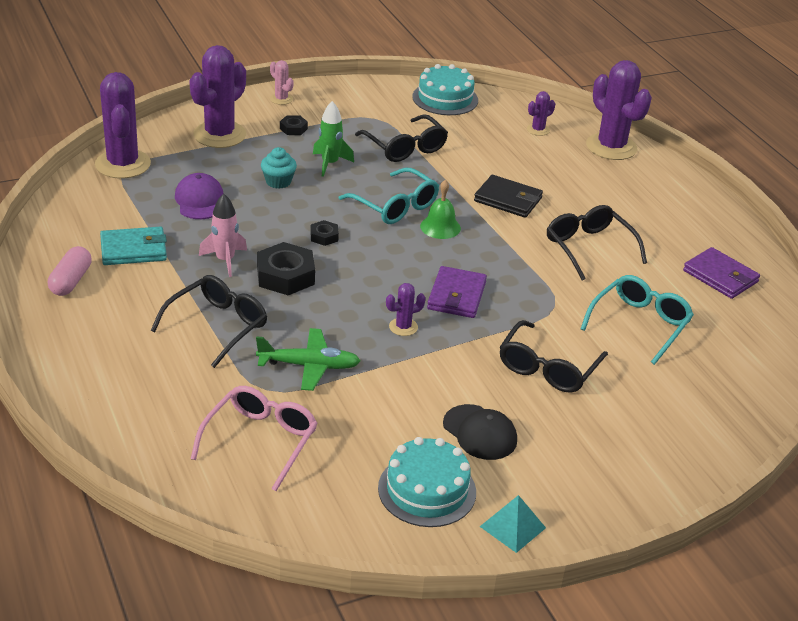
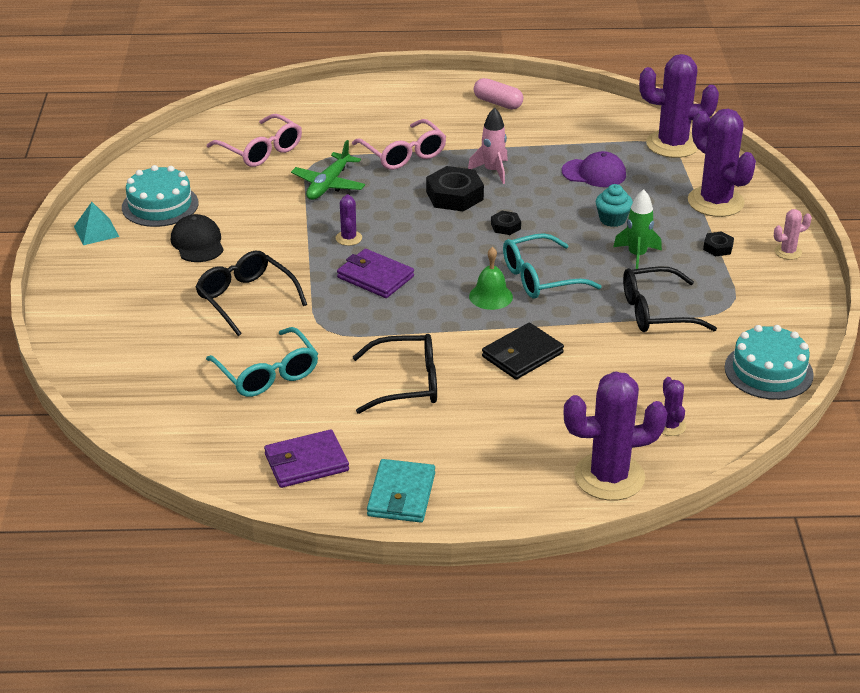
camera: 115 degrees right, 0 degrees up
turquoise wallet [100,226,167,265] -> turquoise wallet moved to [367,459,435,523]
black glasses [151,275,267,368] -> pink glasses [352,119,446,170]
black cap [443,404,517,460] -> black cap turned 90 degrees clockwise [171,214,224,262]

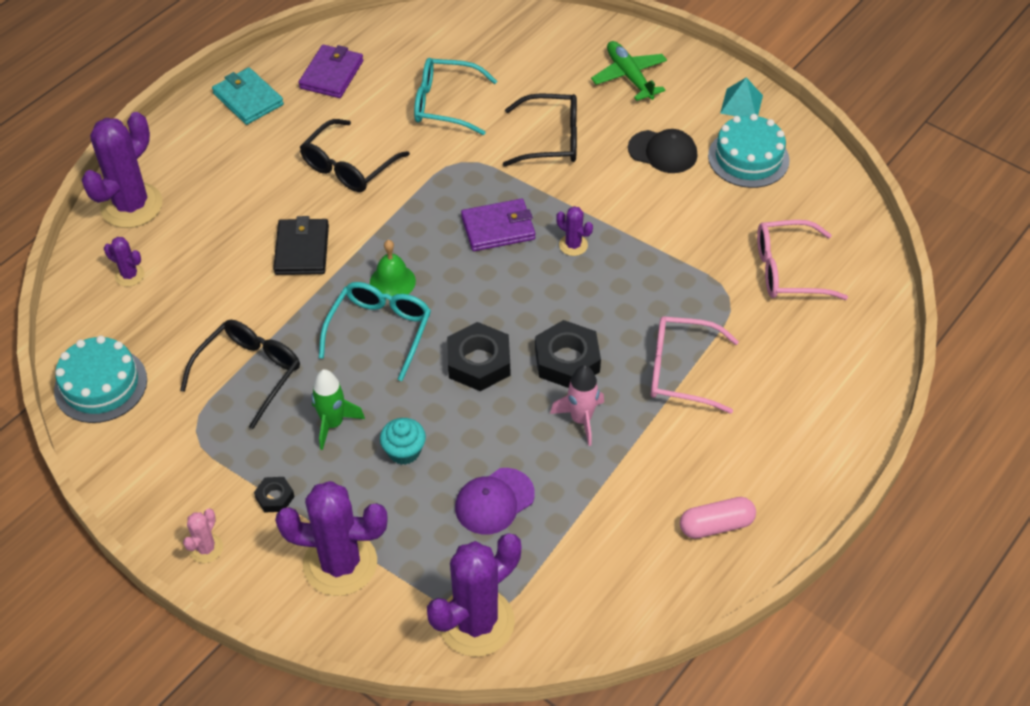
camera: 130 degrees right, 15 degrees up
green plane [291,140,365,200] -> green plane moved to [591,41,667,101]
black nut [491,211,521,235] -> black nut [447,322,510,391], size x1.95

